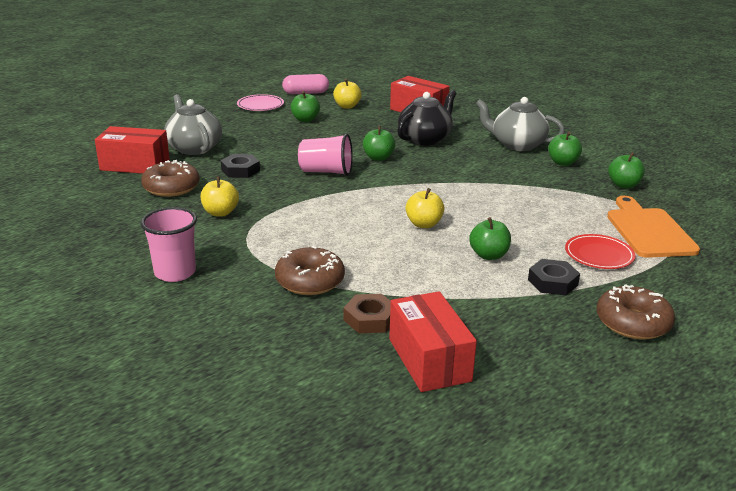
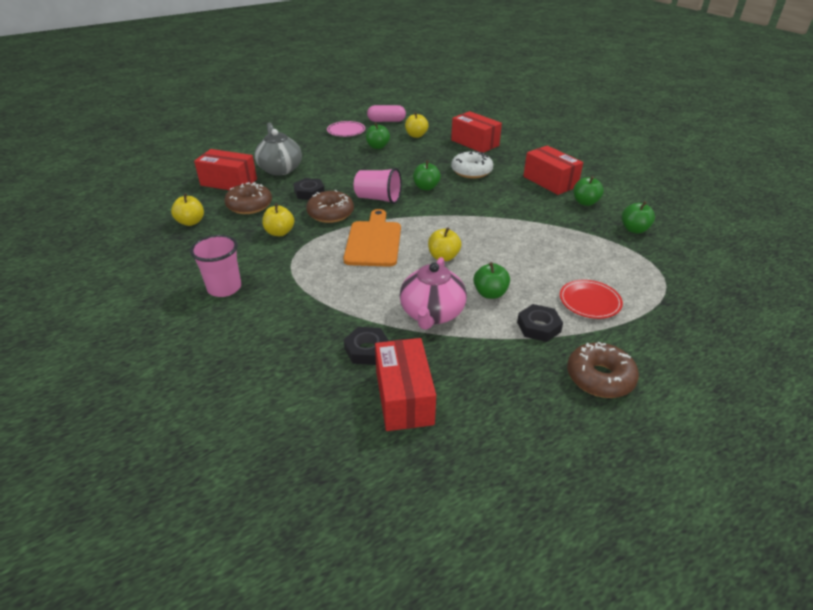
camera: 10 degrees right, 10 degrees up
brown donut [275,246,345,295] -> brown donut moved to [306,190,354,223]
brown nut [344,294,391,333] -> black nut [344,327,389,365]
black teapot [397,90,457,146] -> white donut [451,151,493,179]
grey teapot [475,97,565,151] -> red box [523,145,583,195]
orange cutting board [607,196,700,258] -> orange cutting board moved to [343,209,401,267]
none -> yellow apple [171,193,204,226]
none -> pink teapot [400,257,467,330]

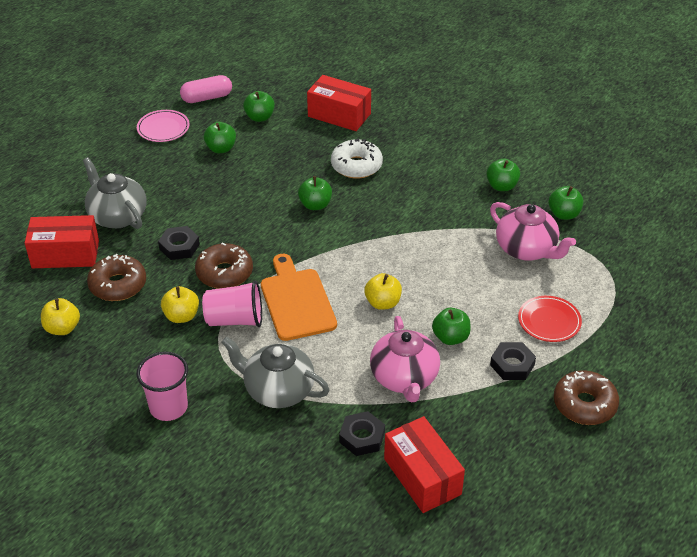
camera: 20 degrees left, 5 degrees up
pink cup [354,168,402,204] -> pink cup moved to [202,280,262,327]
yellow apple [405,112,429,138] -> green apple [243,91,275,122]
red box [523,145,583,195] -> none
none -> grey teapot [221,337,329,408]
none -> pink teapot [490,202,576,261]

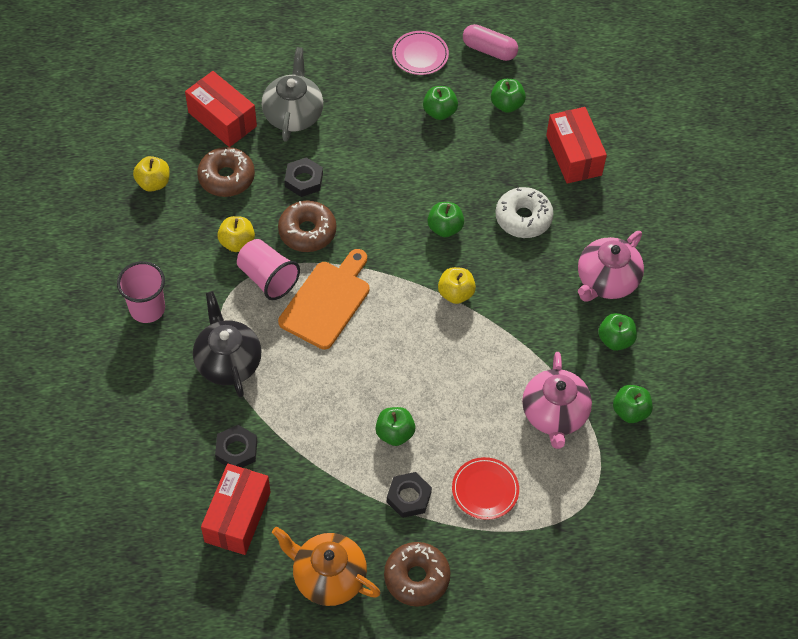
camera: 45 degrees right, 15 degrees up
grey teapot [221,337,329,408] -> black teapot [193,291,261,398]
yellow apple [364,273,402,310] -> yellow apple moved to [438,267,476,304]
pink teapot [370,316,440,402] -> pink teapot moved to [578,231,644,302]
none -> orange teapot [272,527,381,606]

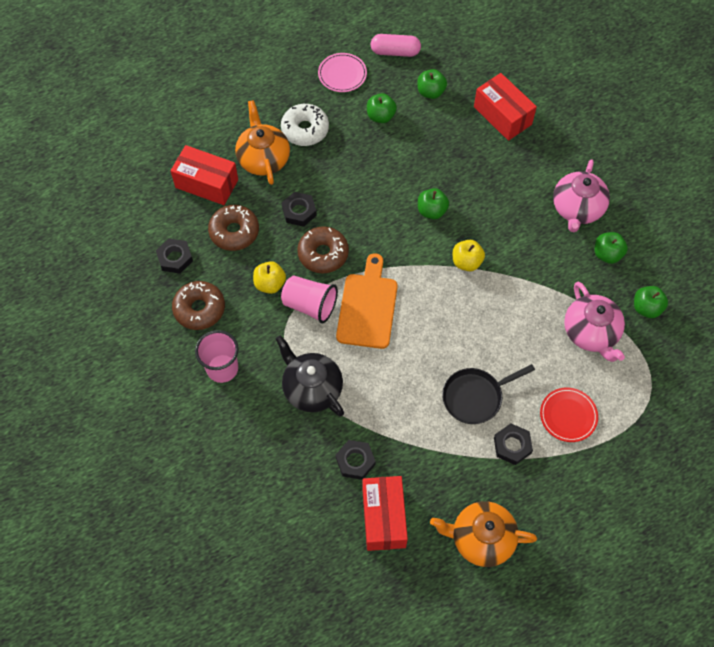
camera: 20 degrees left, 5 degrees up
yellow apple [133,156,170,192] -> black nut [156,238,193,274]
grey teapot [262,47,323,142] -> orange teapot [235,100,290,185]
green apple [375,407,416,446] -> black pan [442,364,535,424]
brown donut [384,542,451,607] -> brown donut moved to [172,281,225,330]
white donut [495,187,554,238] -> white donut moved to [281,104,329,146]

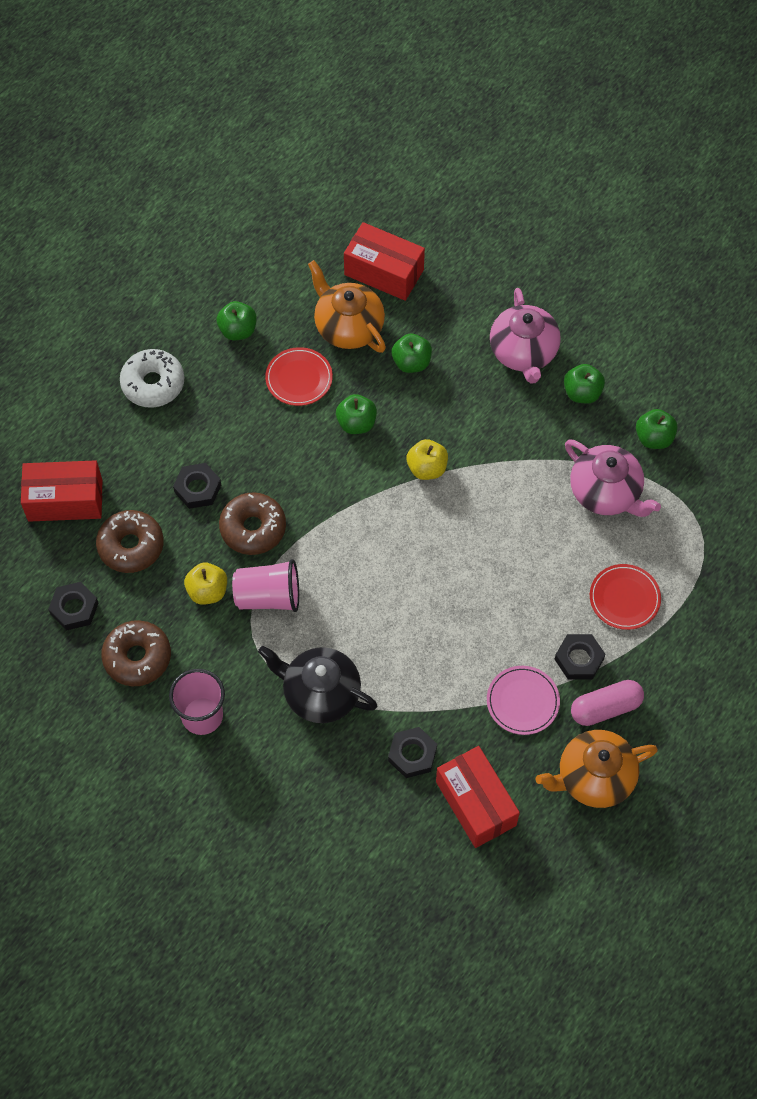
camera: 25 degrees left, 0 degrees up
orange teapot [235,100,290,185] -> orange teapot moved to [308,260,386,353]
pink plate [318,53,367,92] -> pink plate moved to [487,666,560,735]
orange cutting board [336,253,398,349] -> none
pink capsule [371,34,421,57] -> pink capsule moved to [571,680,644,726]
green apple [417,69,447,99] -> green apple moved to [392,334,432,373]
black pan [442,364,535,424] -> none
none -> red plate [265,347,333,406]

